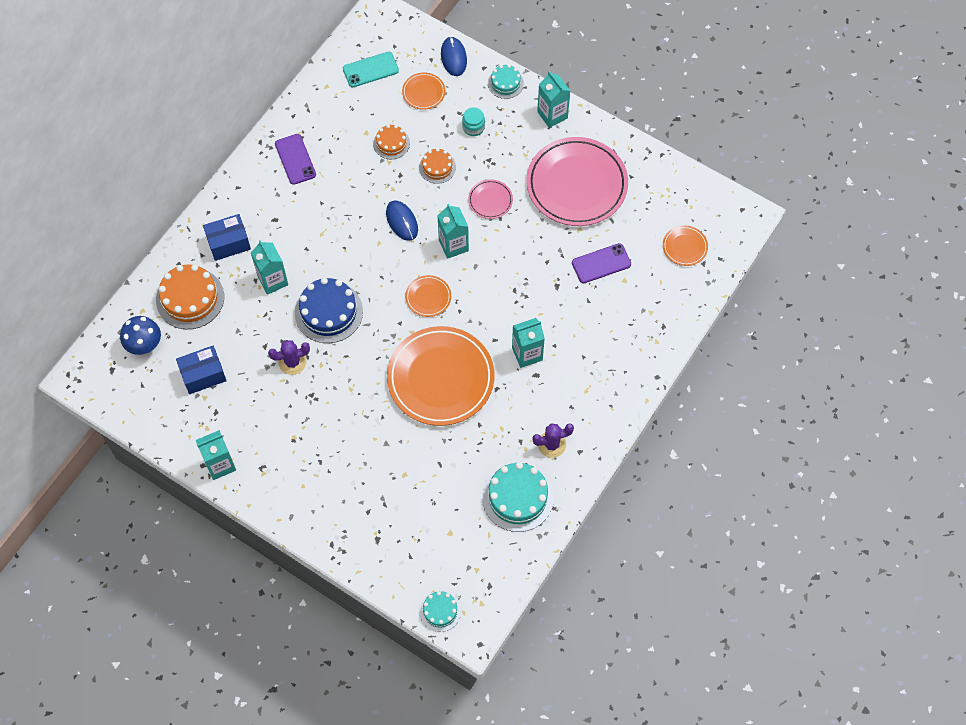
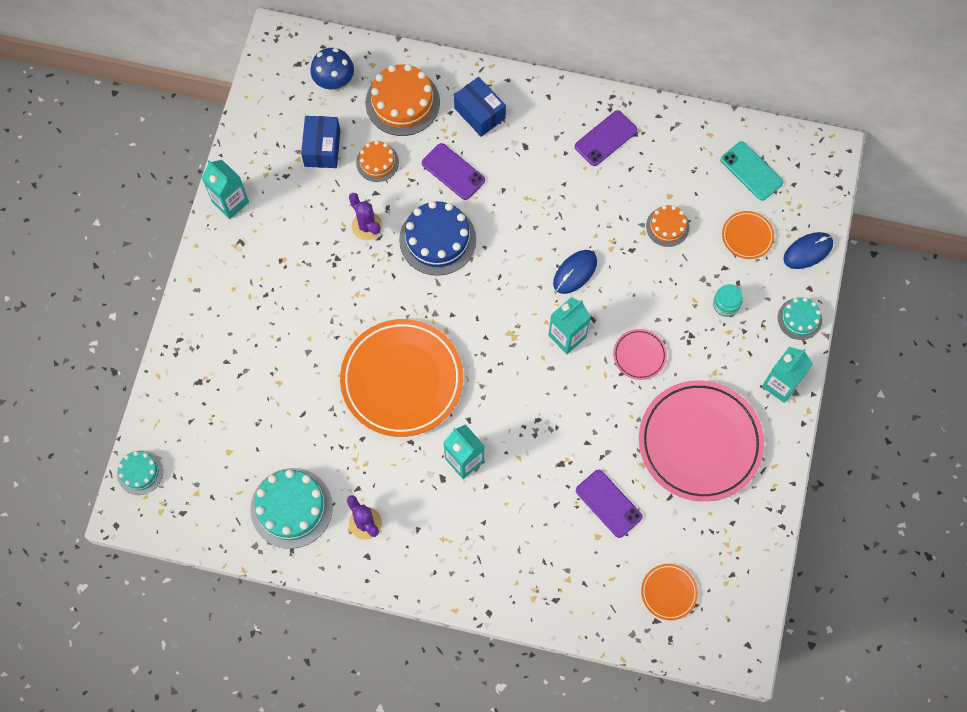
camera: 70 degrees right, 5 degrees up
blue box [176,346,227,394] -> blue box turned 45 degrees clockwise [301,116,340,168]
turquoise carton [251,240,288,295] -> purple phone [422,143,485,200]
orange plate [405,275,451,317] -> none
orange cake [419,148,456,184] -> orange cake moved to [356,140,399,182]

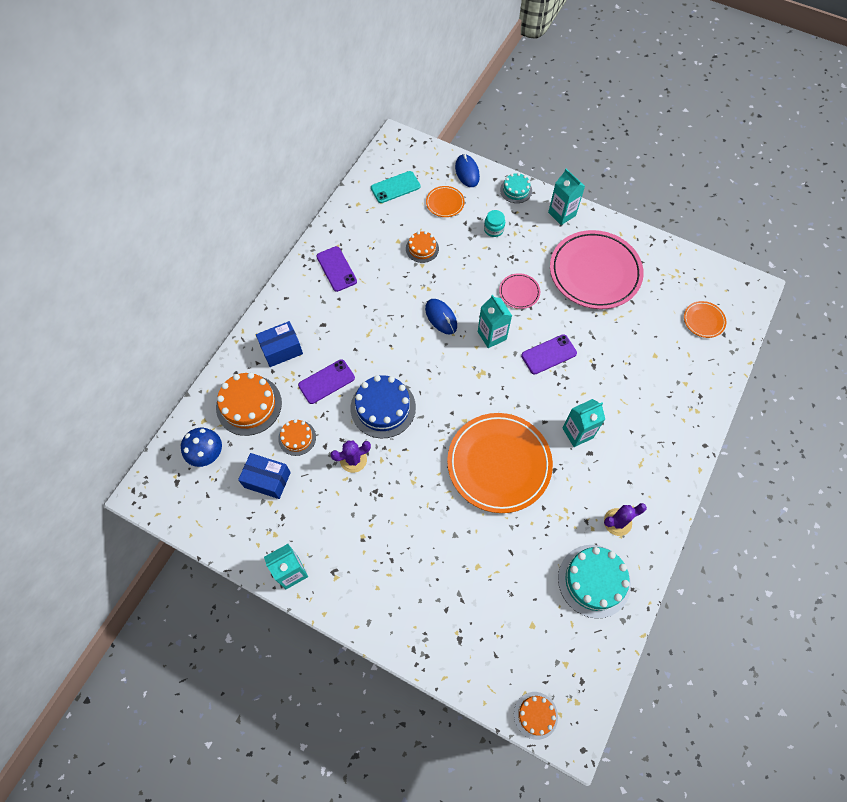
camera: 75 degrees left, 5 degrees down
turquoise cake [117,450,163,495] -> orange cake [514,692,558,740]
purple phone [576,470,642,538] -> purple phone moved to [521,334,577,374]

